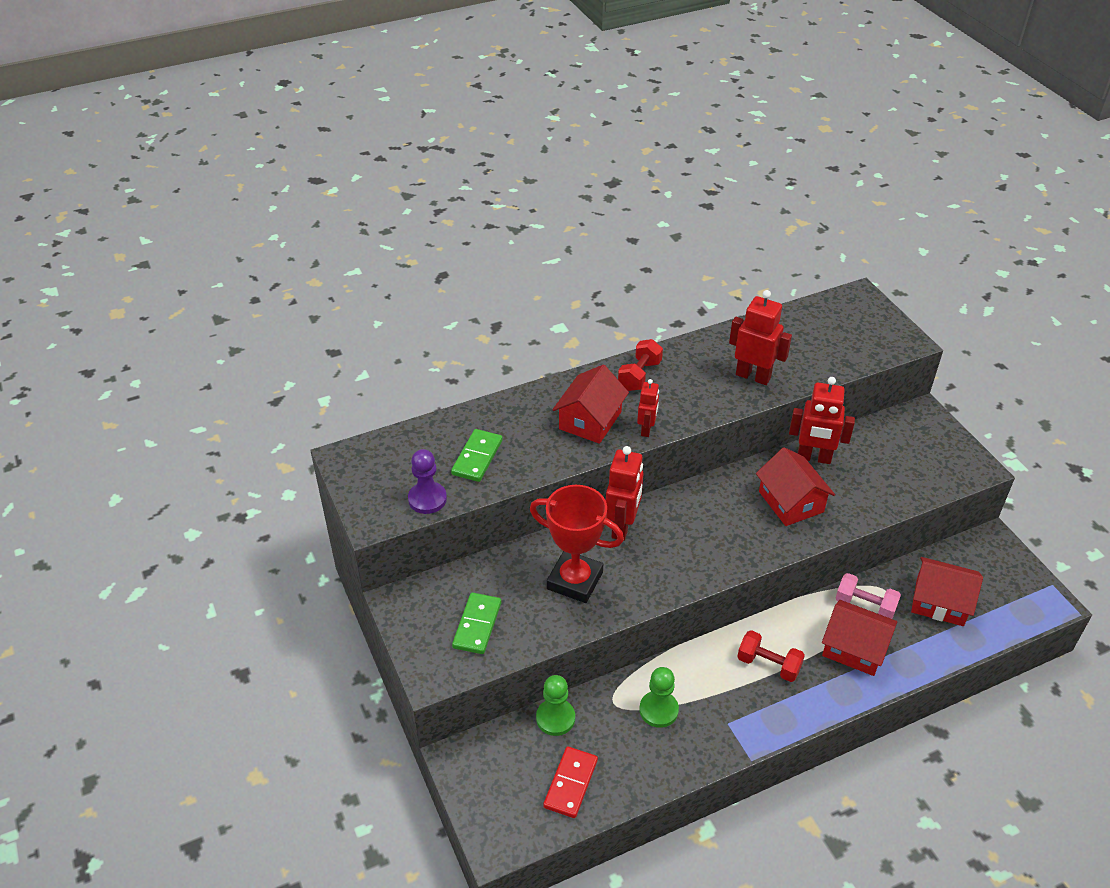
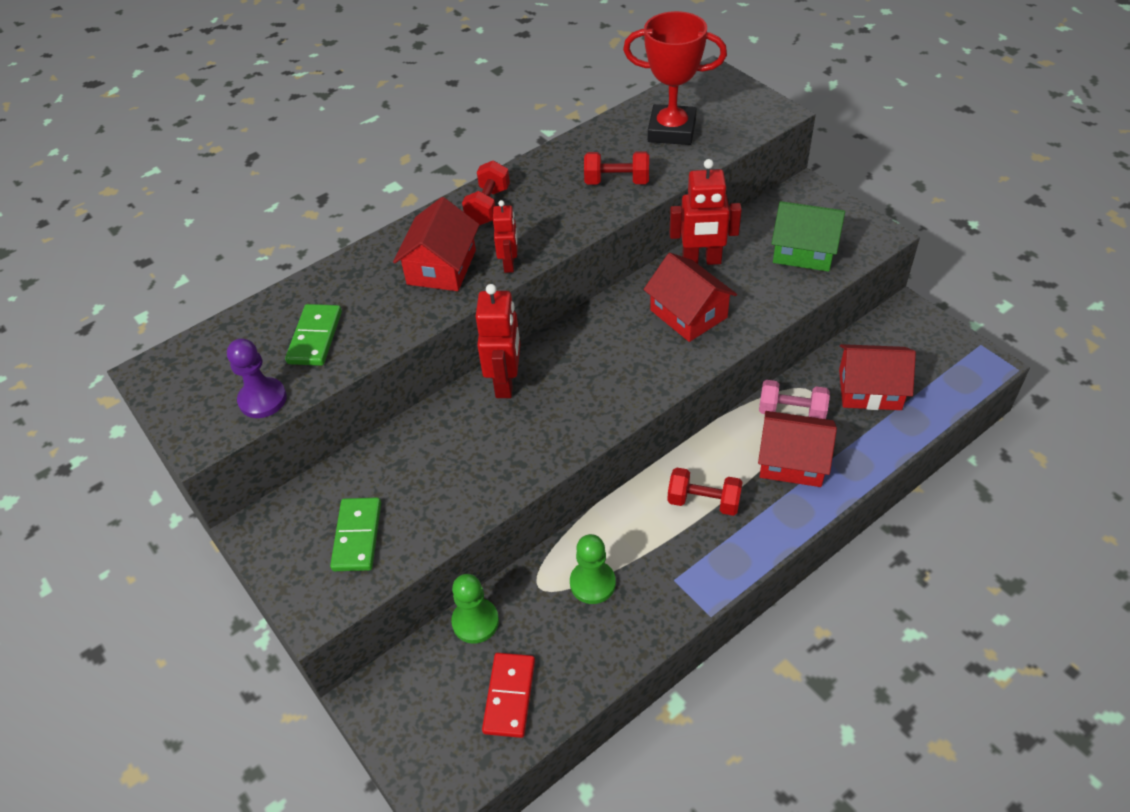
camera: 10 degrees left, 5 degrees up
red trophy [530,485,624,603] -> red trophy moved to [623,11,727,145]
red robot [729,290,792,385] -> red dumbbell [584,151,649,185]
none -> green house [771,201,845,272]

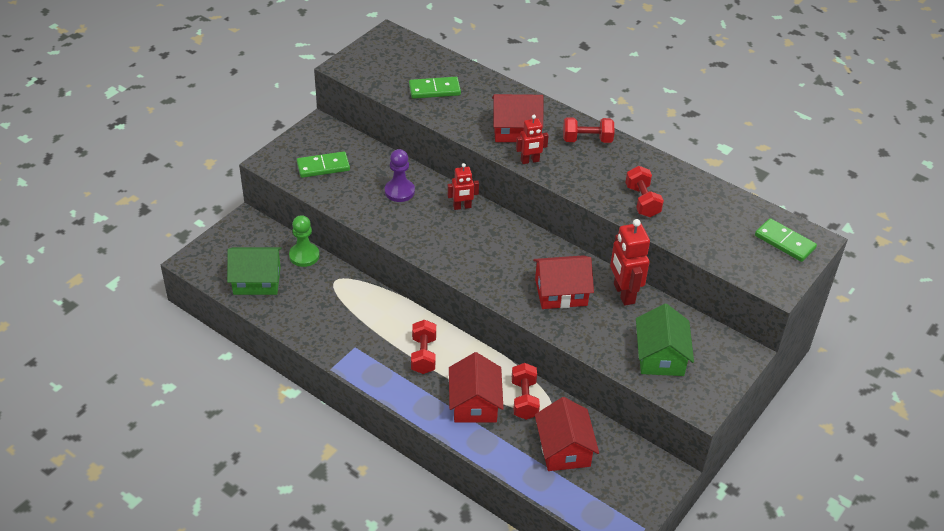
camera: 70 degrees right, 5 degrees down
purple pawn [227,338,287,418] -> purple pawn moved to [385,149,415,202]
red robot [476,284,520,398] -> red robot [447,163,479,210], size x0.60
red domino [482,653,535,738] -> green house [227,247,282,295]
green pawn [570,534,616,604] -> none
red trophy [623,11,727,145] -> none
red house [643,253,737,342] -> red house turned 45 degrees clockwise [533,255,594,309]
pink dumbbell [759,380,830,419] -> red dumbbell [512,363,540,420]
none -> green domino [755,218,817,262]

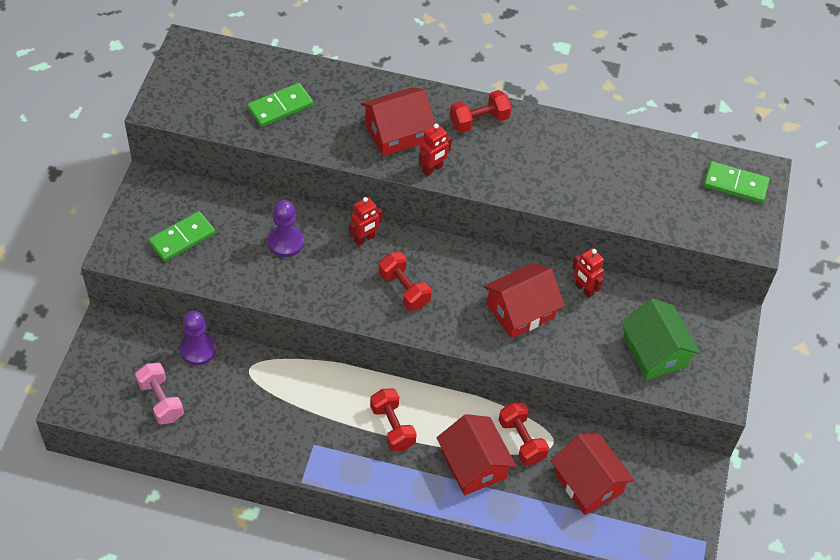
camera: 25 degrees left, 10 degrees up
green house [227,247,282,295] -> pink dumbbell [135,363,184,424]
green pawn [289,215,320,267] -> purple pawn [180,311,216,365]
red robot [610,219,650,306] -> red robot [572,248,604,298], size x0.60
red dumbbell [625,166,664,217] -> red dumbbell moved to [379,252,432,311]

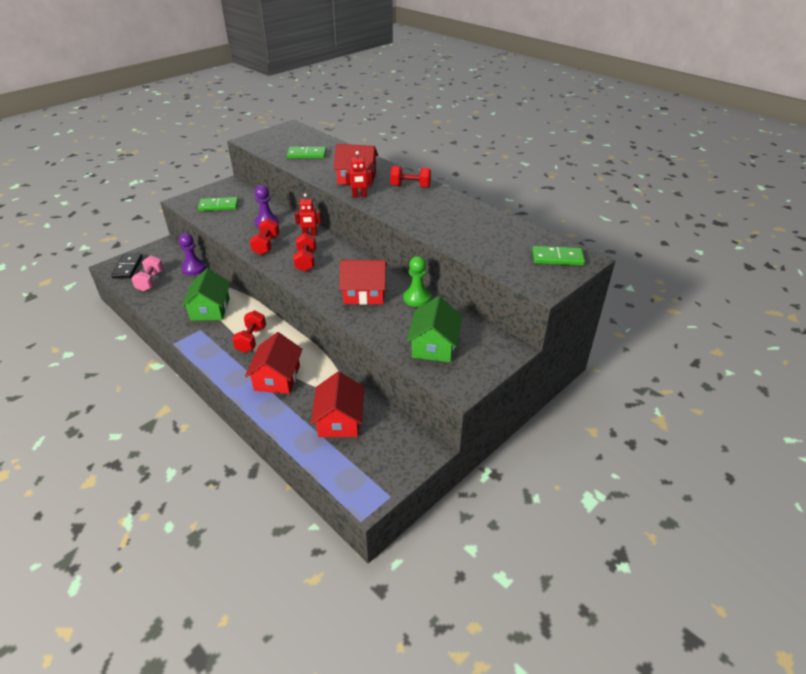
camera: 35 degrees right, 15 degrees down
red dumbbell [499,402,549,465] -> red dumbbell moved to [250,218,280,255]
red robot [572,248,604,298] -> green pawn [403,256,431,307]
green domino [704,161,770,203] -> green domino turned 45 degrees counterclockwise [532,246,585,266]
none -> black domino [111,253,143,279]
none -> green house [181,268,231,321]

